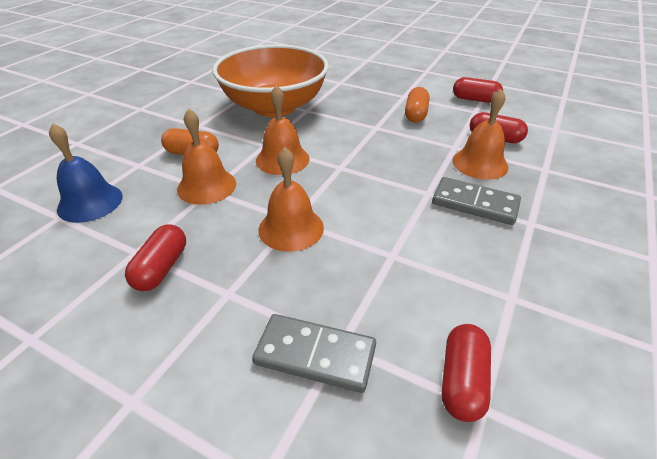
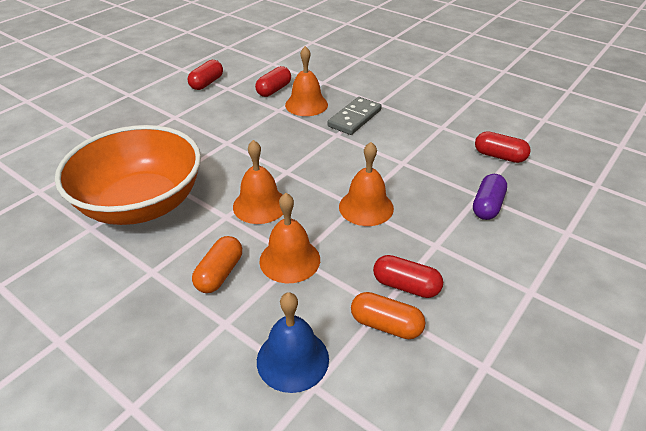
camera: 80 degrees left, 0 degrees up
grey domino [252,314,376,393] -> purple capsule [473,174,507,220]
orange capsule [405,87,430,122] -> orange capsule moved to [351,292,425,339]

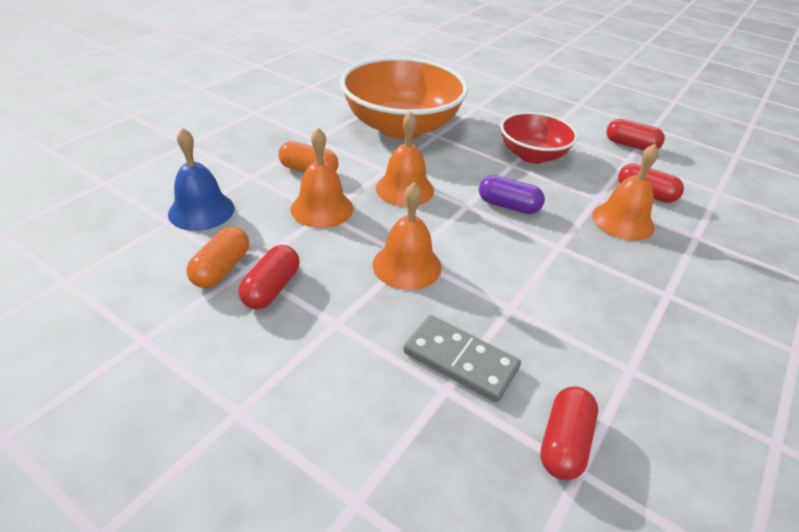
camera: 85 degrees right, 0 degrees up
grey domino [327,97,382,135] -> grey domino moved to [403,315,521,402]
purple capsule [473,174,507,220] -> purple capsule moved to [479,175,545,214]
none -> red bowl [500,112,578,164]

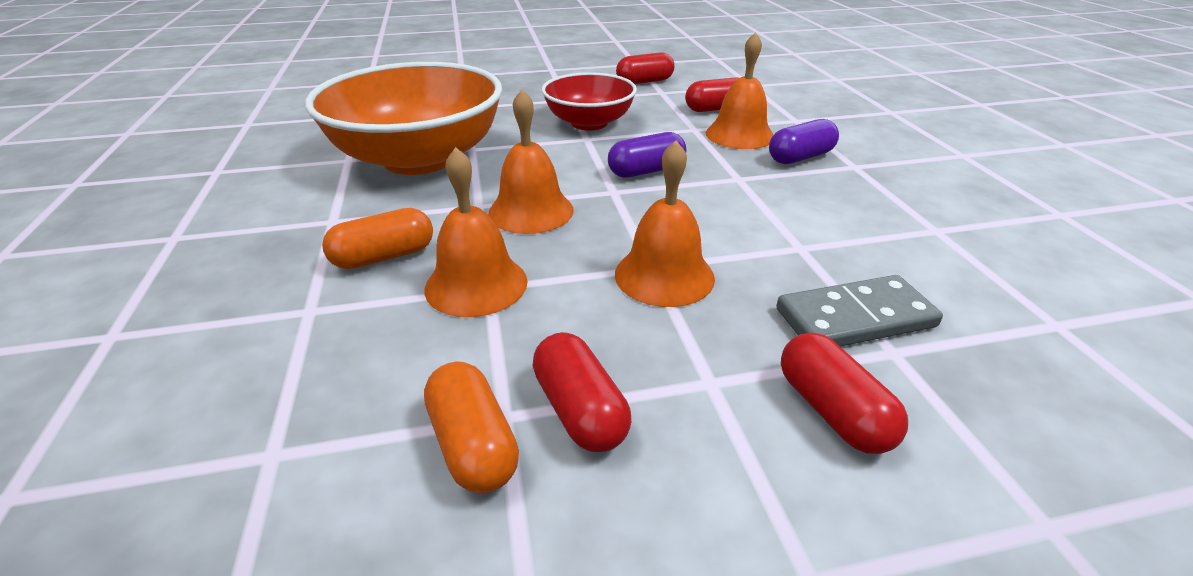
camera: 45 degrees left, 5 degrees down
blue bell [168,128,235,231] -> none
red capsule [540,386,598,480] -> red capsule moved to [781,332,908,454]
none -> purple capsule [769,119,839,164]

